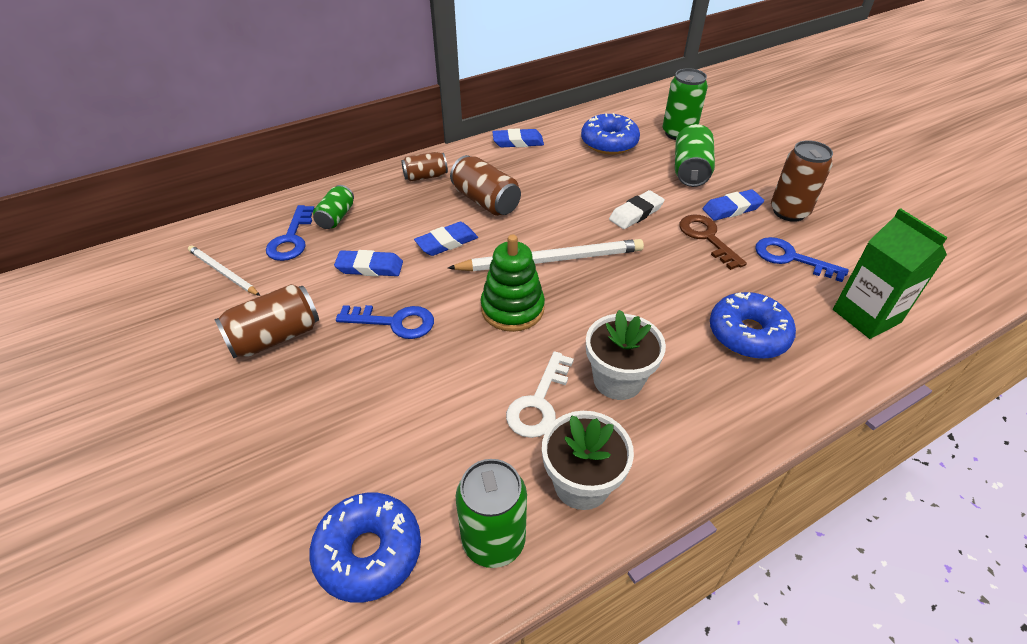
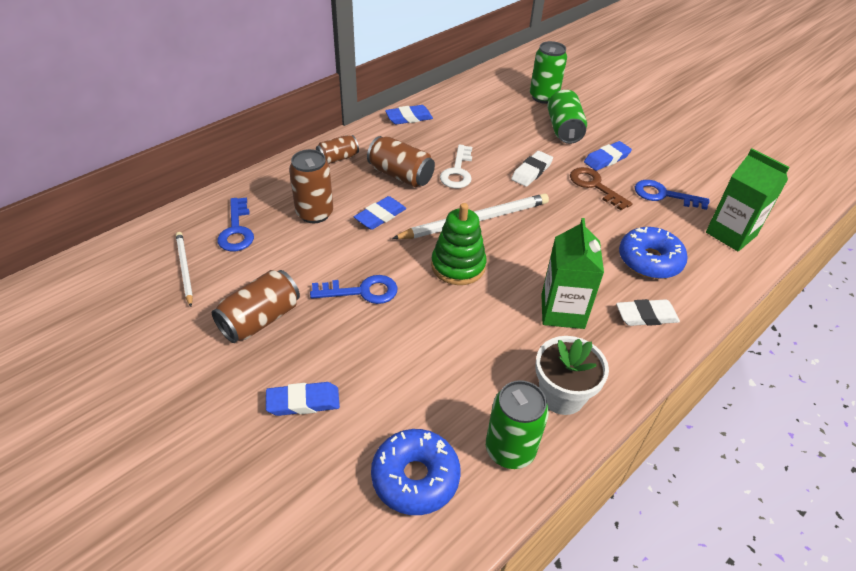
camera: 15 degrees left, 0 degrees up
white pencil [188,245,260,296] -> white pencil turned 45 degrees clockwise [176,232,193,307]
green can [313,185,354,229] -> none
blue eraser [334,250,403,276] -> blue eraser moved to [266,382,340,416]
white key [506,351,574,438] -> white key moved to [440,145,472,188]
blue donut [581,113,640,154] -> none
white flower pot [586,310,666,400] -> green carton [541,218,604,329]
brown can [771,140,833,222] -> brown can moved to [289,149,333,223]
none -> white eraser [616,299,680,326]

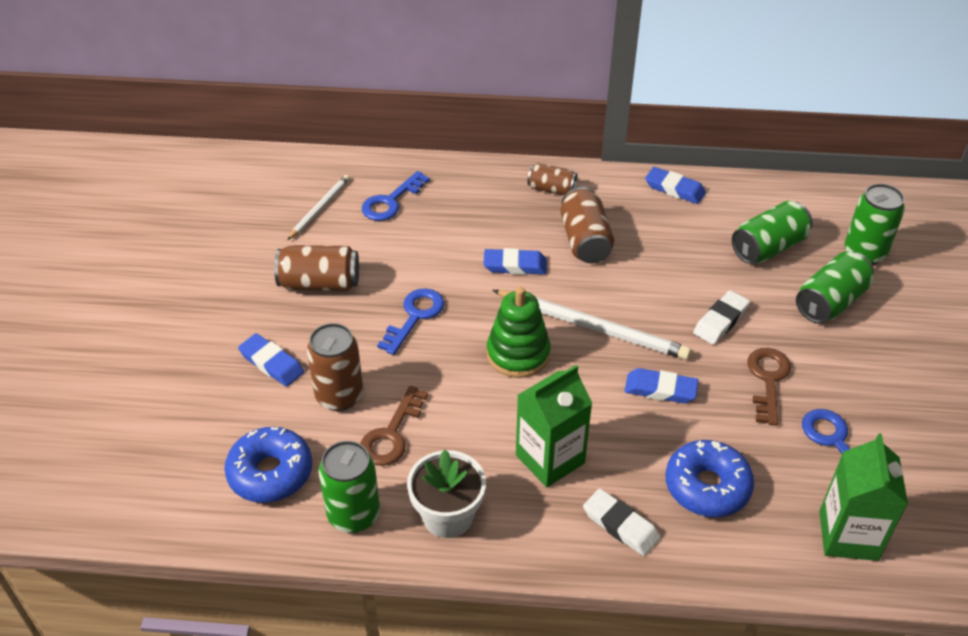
camera: 50 degrees right, 0 degrees up
brown can [289,149,333,223] -> brown can moved to [307,323,363,411]
blue key [310,275,398,304] -> blue key turned 105 degrees counterclockwise [377,288,444,355]
white key [440,145,472,188] -> none
white eraser [511,151,553,187] -> white eraser turned 45 degrees counterclockwise [693,290,750,345]
blue eraser [584,141,632,171] -> blue eraser moved to [625,368,698,403]
none -> brown key [360,386,428,466]
none -> green can [732,201,813,264]

